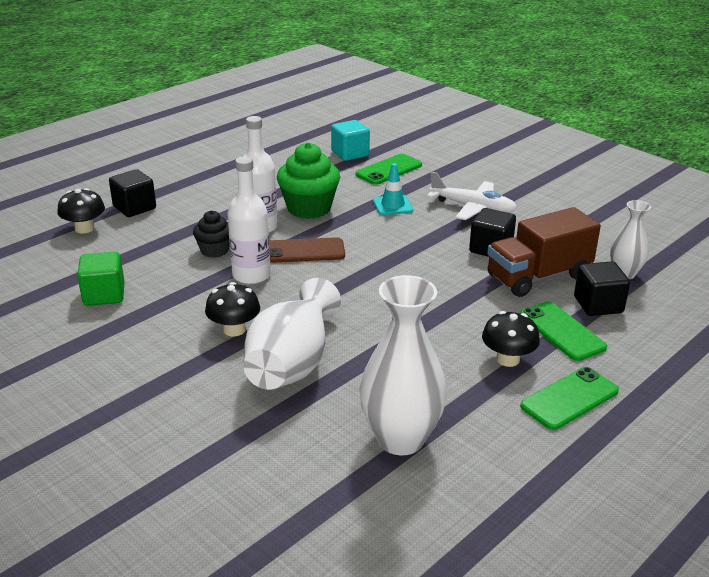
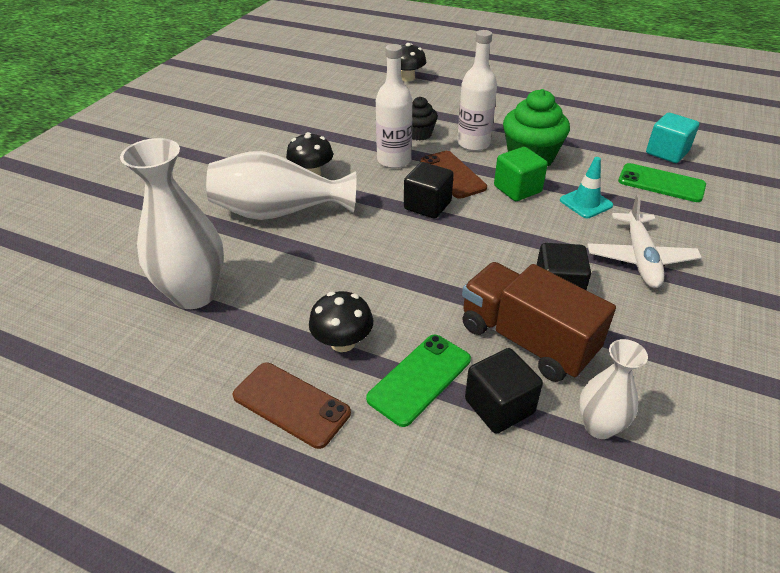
camera: 70 degrees right, 10 degrees up
green cube [77,252,125,306] -> green cube moved to [494,147,548,201]
black cube [109,169,156,217] -> black cube moved to [404,162,454,219]
green phone [520,367,619,430] -> brown phone [232,362,351,449]

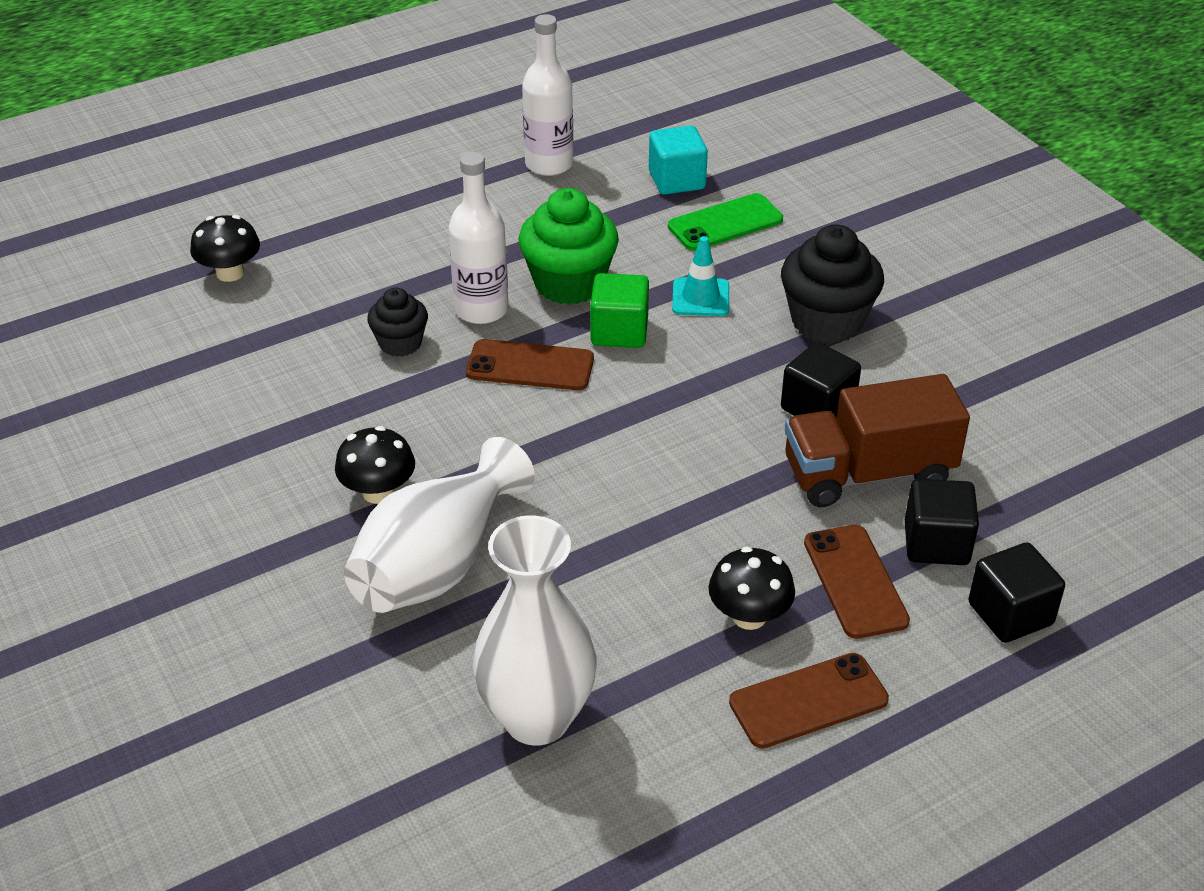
camera: 55 degrees left, 0 degrees up
green phone [366,335,471,427] -> brown phone [804,525,910,639]
white bottle [376,44,412,168] -> white bottle moved to [522,14,573,176]
black cube [404,162,454,219] -> black cube moved to [969,542,1065,643]
white vase [579,339,648,439] -> none
white plane [587,194,702,288] -> black cupcake [781,224,884,344]

